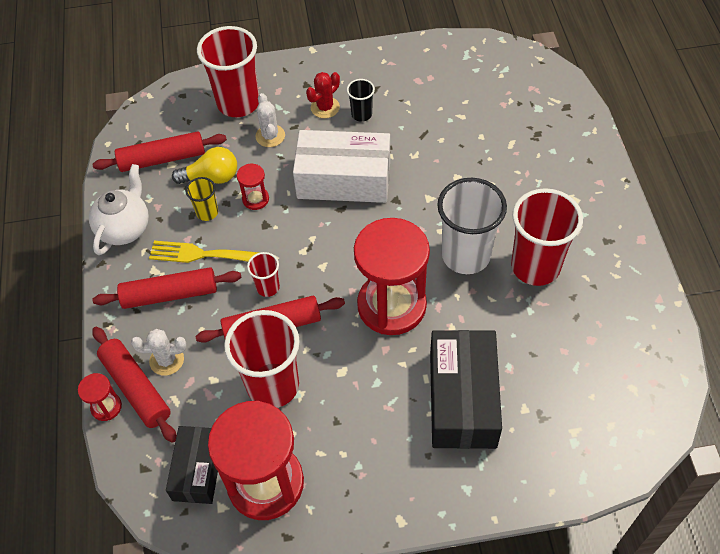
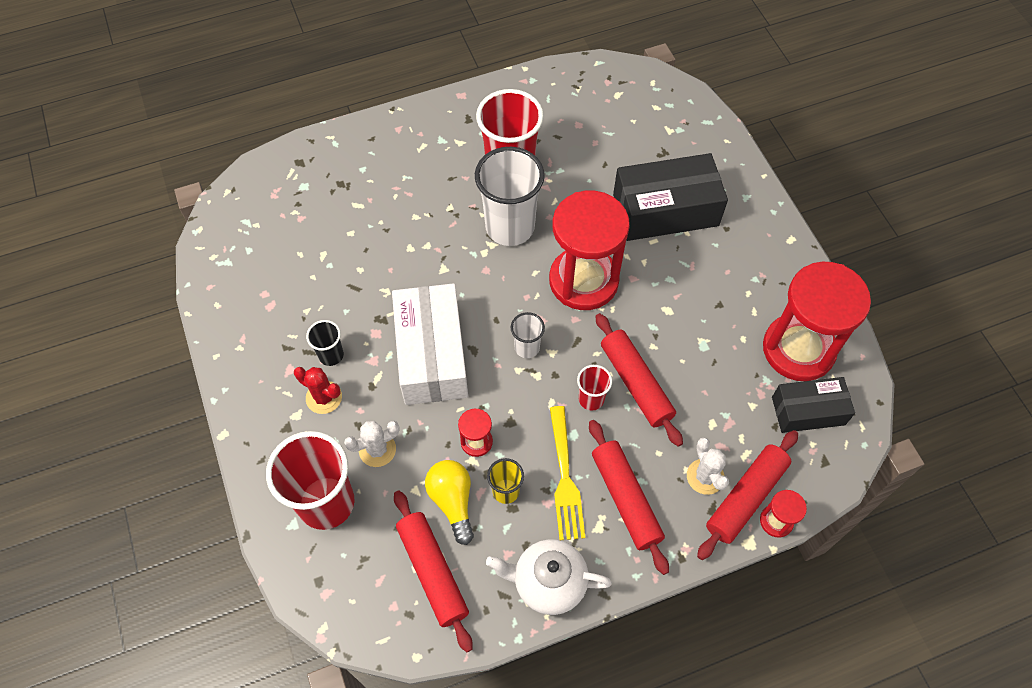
camera: 105 degrees left, 5 degrees up
red cup [224,310,300,408] -> none
none -> white cup [511,312,545,358]

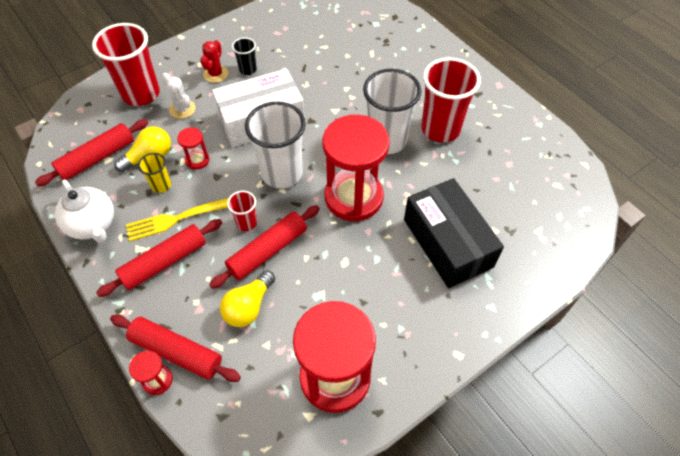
camera: 75 degrees right, 5 degrees down
white teapot [486,539,612,615] -> white teapot turned 150 degrees clockwise [55,180,114,243]
white cup [511,312,545,358] -> white cup [245,101,306,188], size x2.10
white cactus [687,437,729,495] -> none
black box [772,377,855,433] -> none
none -> yellow light bulb [220,270,275,327]

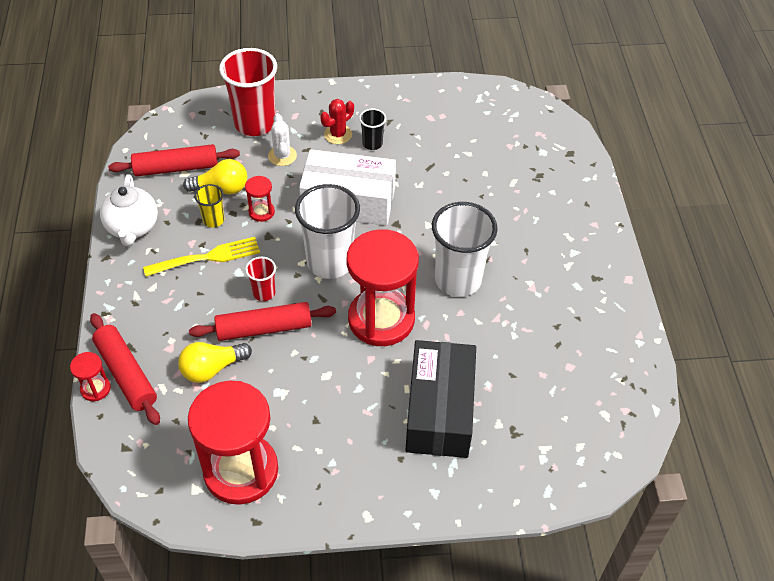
camera: 30 degrees right, 5 degrees down
red rolling pin [96,219,222,297] -> none
yellow fork [126,198,229,241] -> yellow fork turned 150 degrees clockwise [143,237,260,276]
red cup [421,57,481,143] -> none

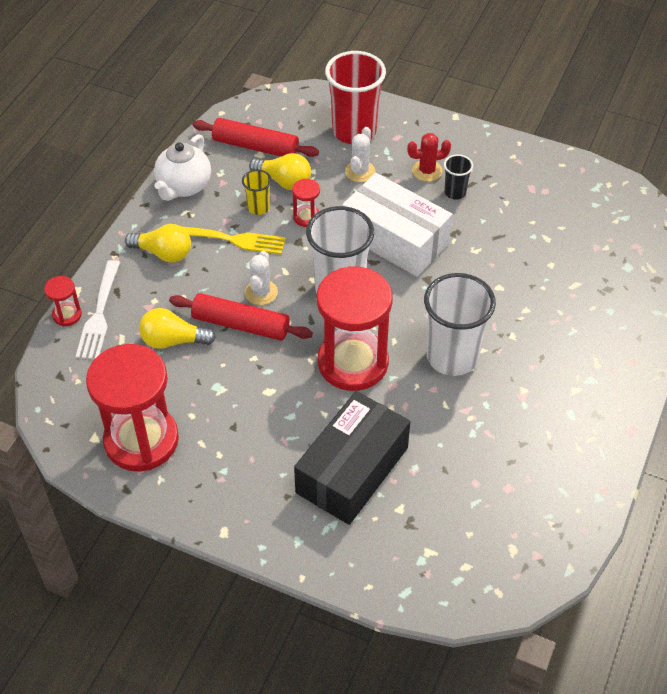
camera: 30 degrees right, 0 degrees up
red rolling pin [90,313,160,425] -> white fork [75,260,120,359]
red cup [245,257,276,301] -> white cactus [245,251,278,305]
none -> yellow light bulb [125,224,191,262]

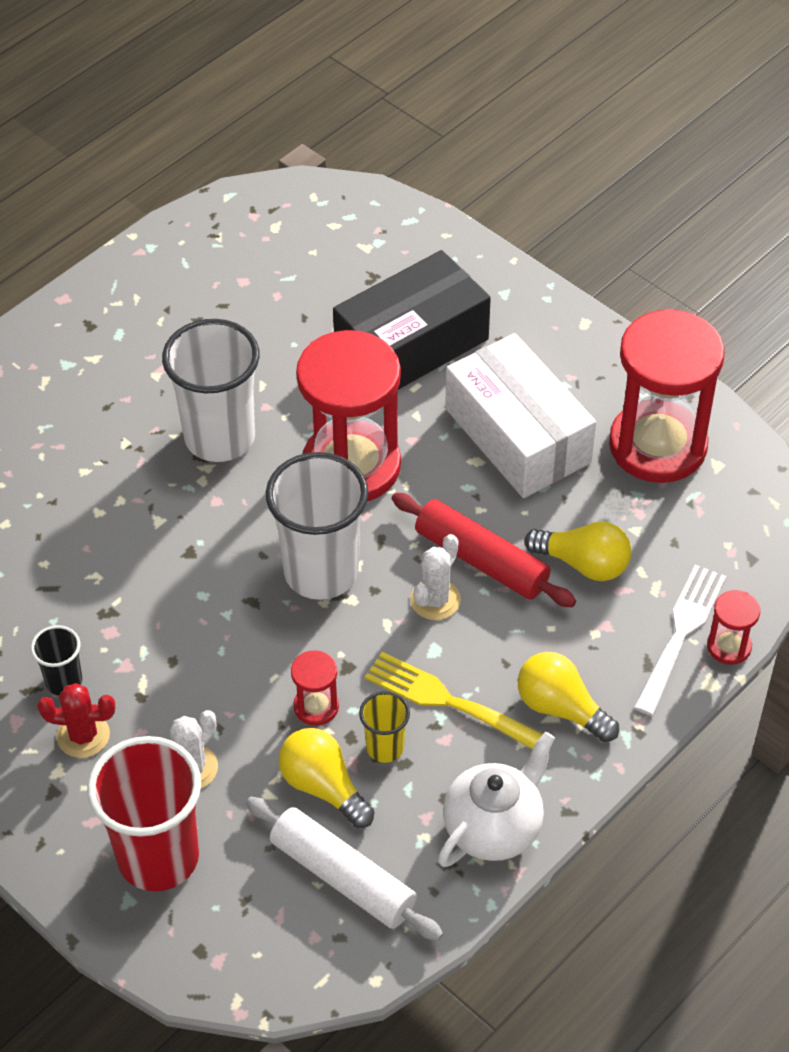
camera: 160 degrees left, 0 degrees up
red rolling pin [193,118,319,157] -> white rolling pin [246,797,443,941]
white box [342,173,452,277] -> white box moved to [445,333,596,498]

